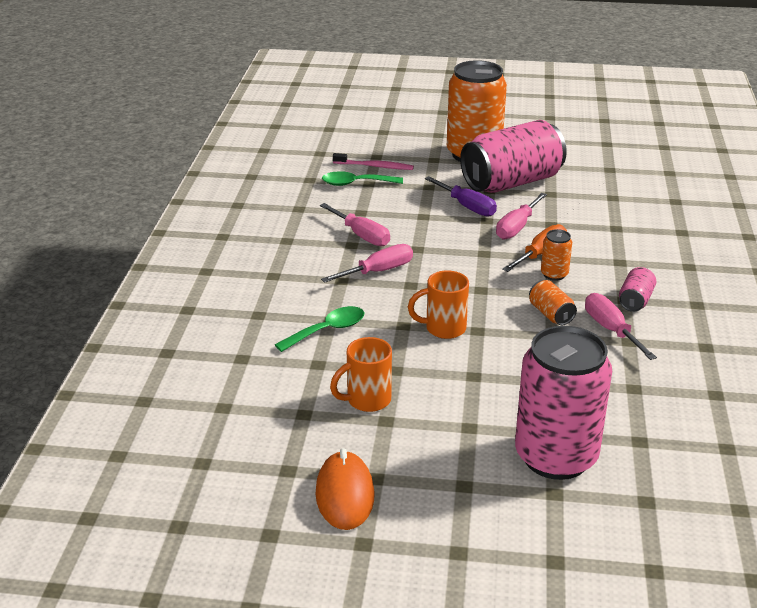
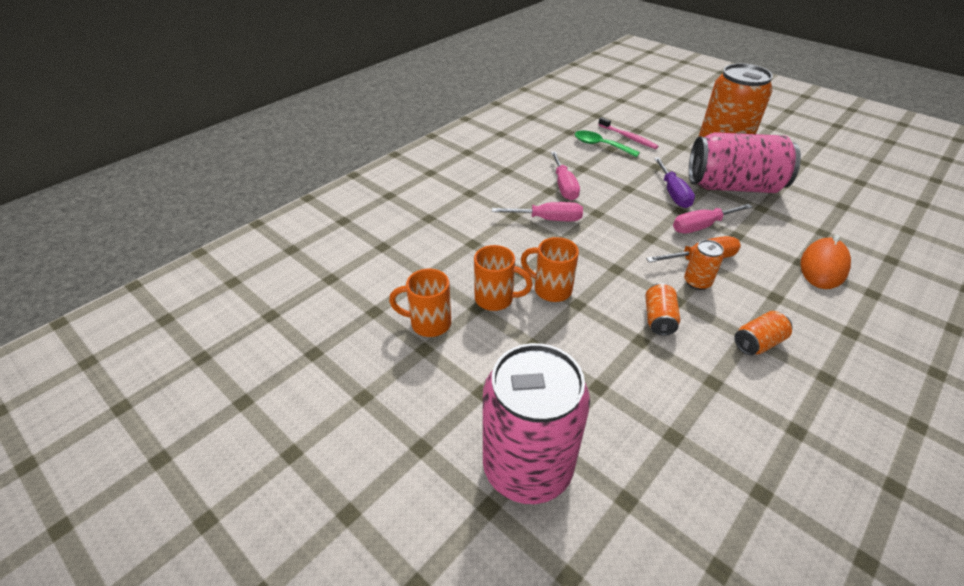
camera: 35 degrees right, 10 degrees up
green spoon [275,306,364,352] -> none
orange mouse [316,448,374,530] -> orange mouse moved to [800,235,851,289]
pink screwdriver [585,293,657,360] -> none
pink can [619,267,656,312] -> orange can [734,311,792,355]
none -> orange mug [474,245,533,311]

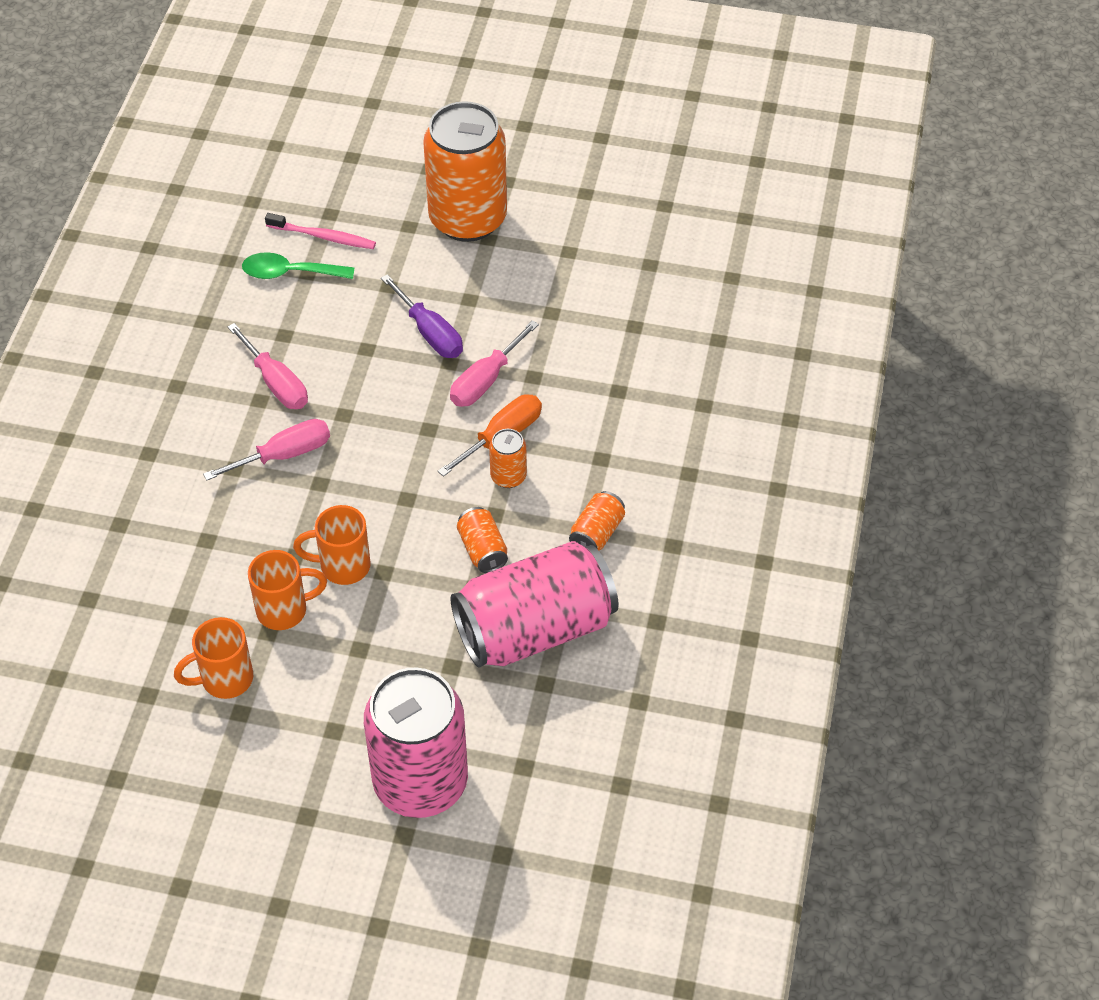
camera: 30 degrees left, 10 degrees up
pink can [689,132,801,193] -> pink can moved to [450,541,619,668]
orange mouse [800,235,851,289] -> none

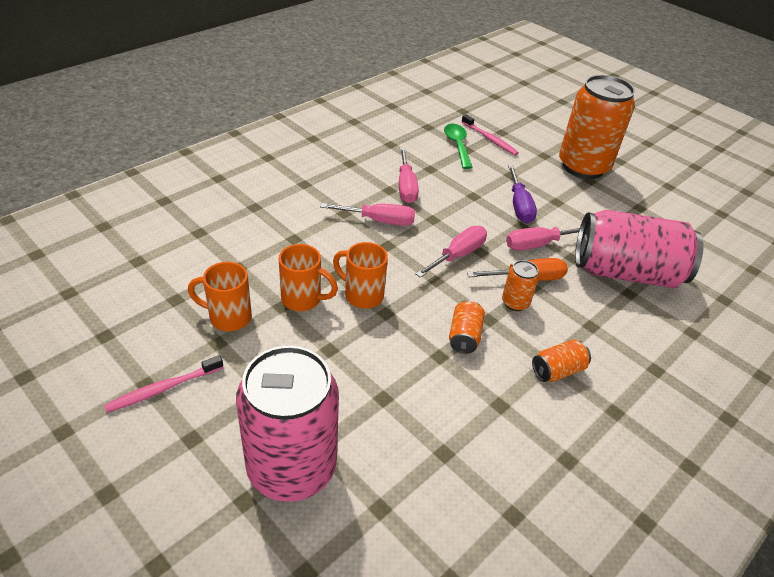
camera: 30 degrees right, 10 degrees down
green spoon [242,252,355,279] -> green spoon turned 45 degrees clockwise [444,124,473,169]
pink can [450,541,619,668] -> pink can moved to [575,210,703,288]
none -> pink toothbrush [104,355,223,413]
none -> pink screwdriver [415,226,487,278]

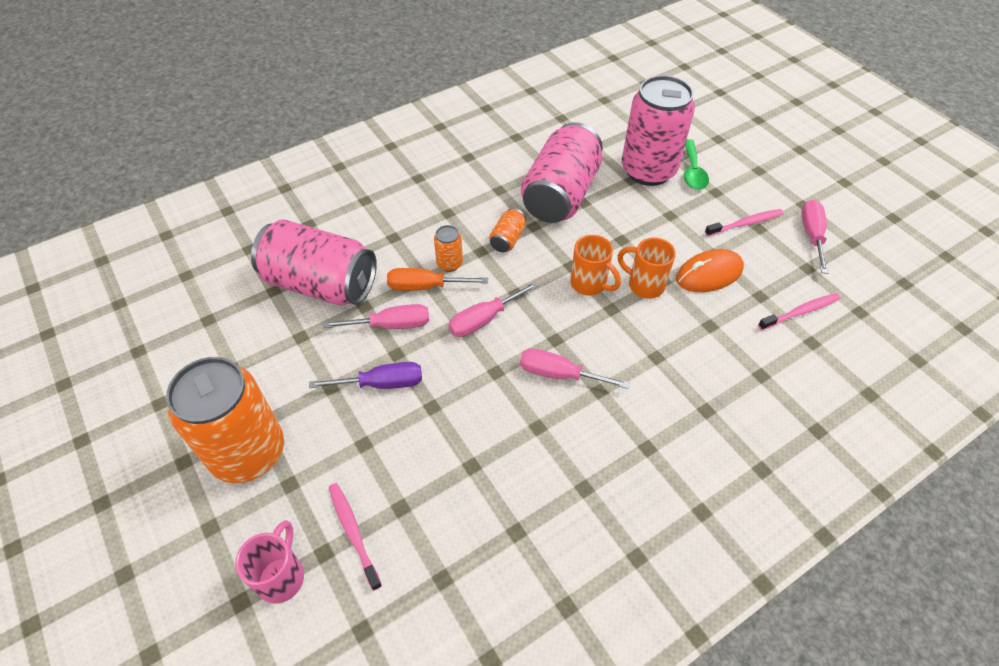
camera: 165 degrees left, 10 degrees up
orange mug [188,262,252,331] -> orange mouse [676,249,744,292]
pink screwdriver [399,148,419,203] -> pink screwdriver moved to [801,200,829,274]
green spoon [444,124,473,169] -> green spoon moved to [684,139,709,190]
purple screwdriver [508,165,537,223] -> purple screwdriver turned 75 degrees clockwise [309,362,422,389]
orange can [532,339,591,382] -> none
none -> pink mug [235,520,304,604]
none -> pink can [521,122,603,223]
none -> pink toothbrush [758,293,841,330]

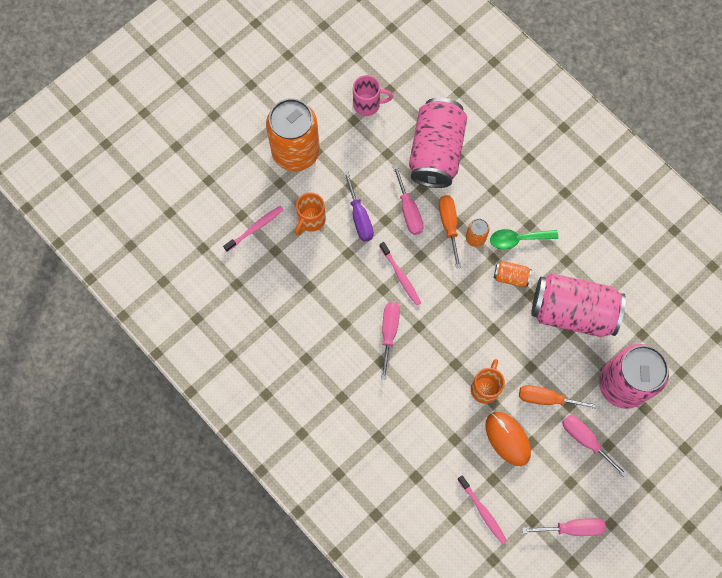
camera: 80 degrees right, 20 degrees up
pink mug [235,520,304,604] -> pink mug moved to [353,75,393,116]
pink screwdriver [449,282,539,337] -> pink screwdriver moved to [562,415,628,478]
orange mug [570,235,621,296] -> orange mug moved to [295,192,326,236]
green spoon [684,139,709,190] -> green spoon moved to [490,229,558,250]
pink toothbrush [705,209,784,236] -> pink toothbrush moved to [379,242,421,306]
none -> orange screwdriver [519,385,599,409]

